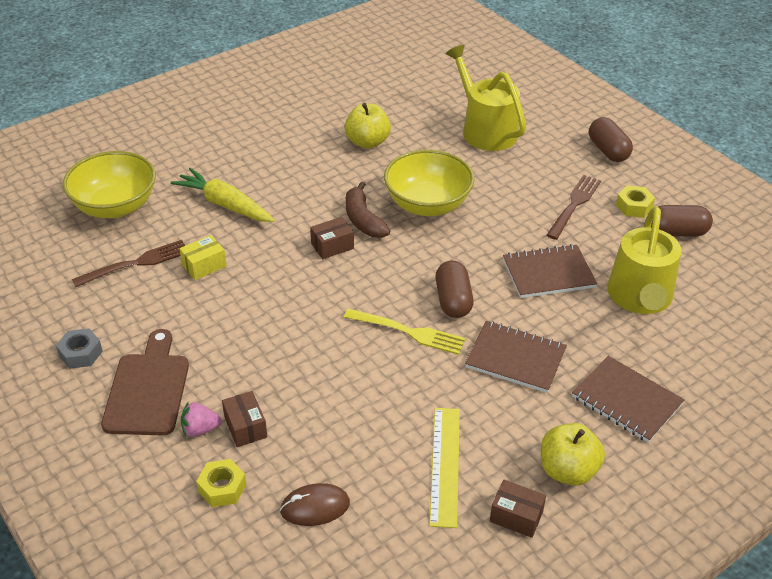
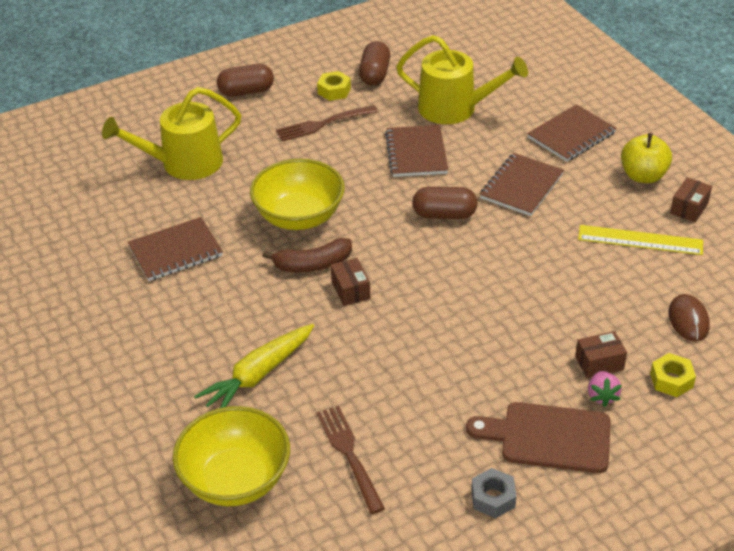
camera: 80 degrees left, 0 degrees up
yellow box [179,235,227,280] -> none
yellow fork [344,308,466,355] -> none
yellow apple [345,103,391,149] -> brown notebook [128,217,223,281]
brown fork [546,175,601,240] -> brown fork turned 60 degrees counterclockwise [276,105,378,141]

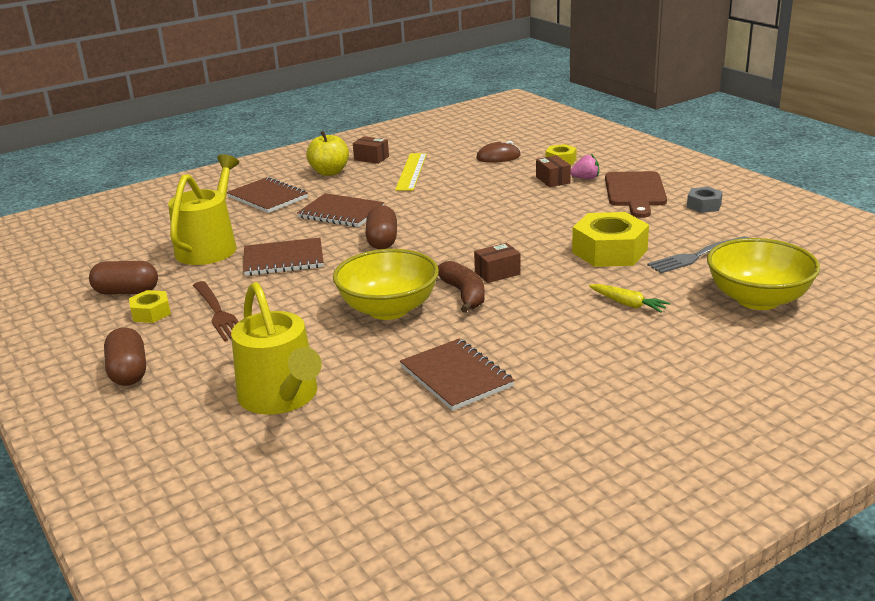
camera: 95 degrees left, 15 degrees down
yellow carrot [194,324,314,408] -> yellow carrot [589,284,670,313], size x0.59
brown fork [316,406,385,514] -> grey fork [647,236,748,273]
none -> yellow nut [572,212,649,267]

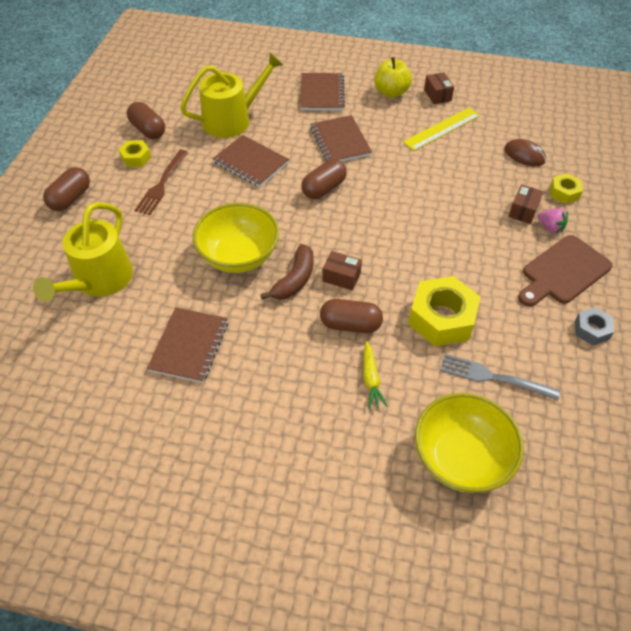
camera: 45 degrees right, 25 degrees up
none -> brown capsule [320,299,383,333]

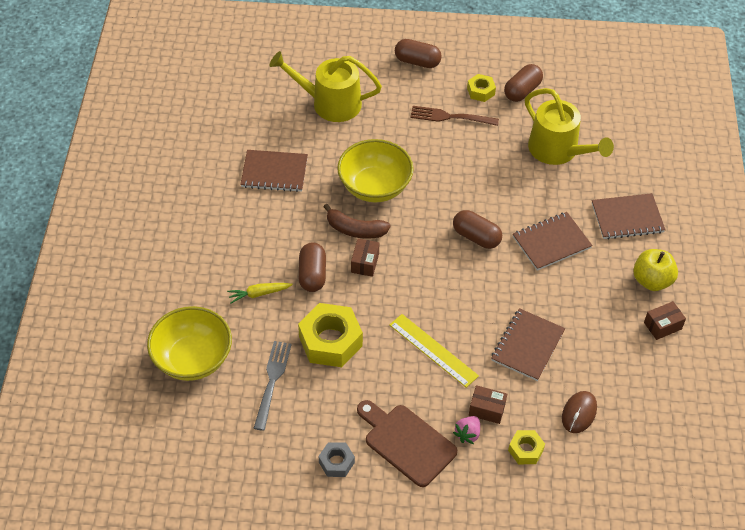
camera: 80 degrees right, 0 degrees up
brown notebook [212,135,289,187] -> brown notebook moved to [491,308,565,381]
yellow ruler [403,108,480,151] -> yellow ruler moved to [389,314,479,388]

